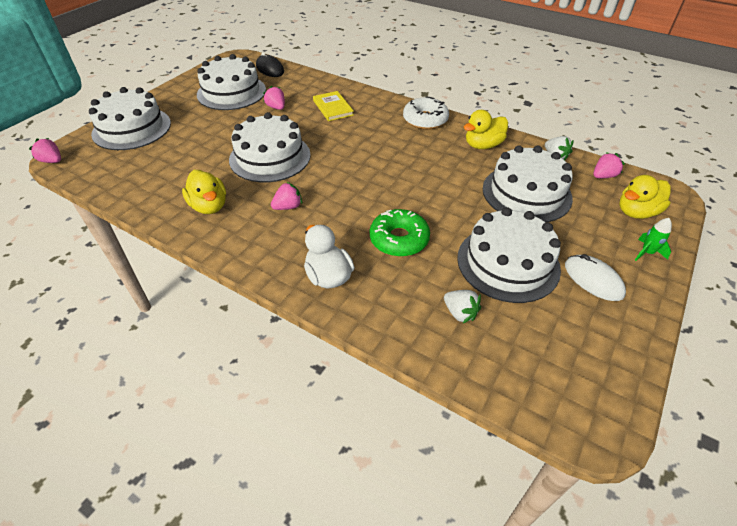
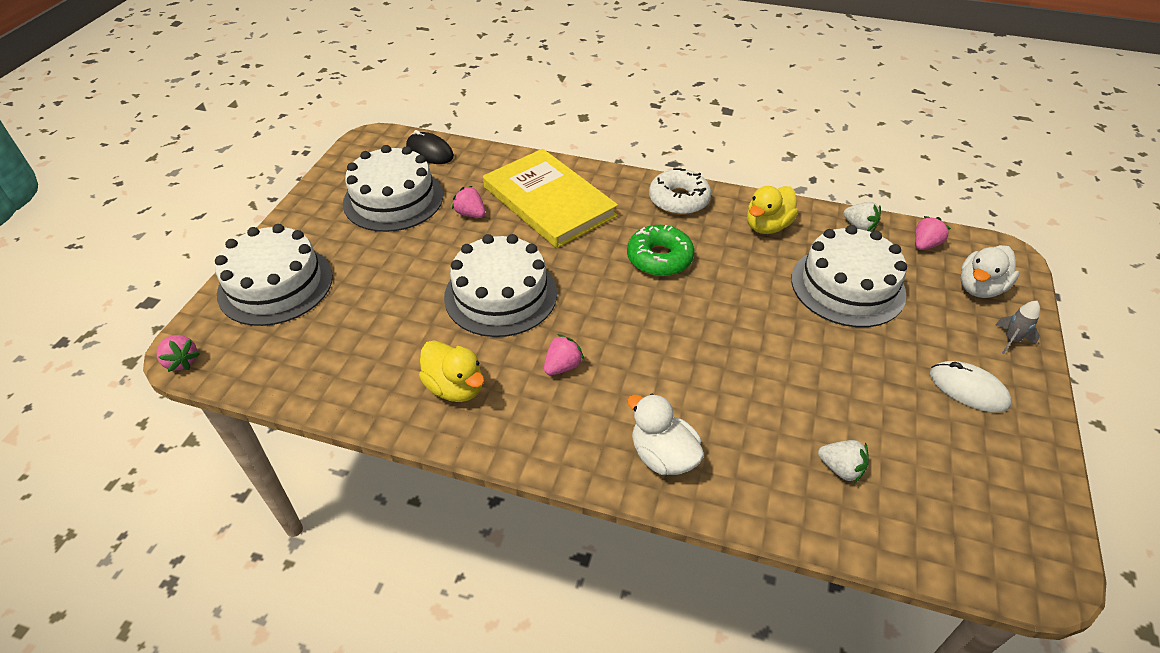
camera: 15 degrees left, 0 degrees up
pink strawberry [29,138,61,163] -> pink strawberry turned 150 degrees counterclockwise [157,335,200,372]
yellow book [313,91,354,121] -> yellow book [483,149,618,248], size x2.02
green donut [370,209,430,257] -> green donut moved to [627,225,694,276]
white cake [457,207,561,303] -> none
yellow duck [619,175,671,219] -> white duck [960,245,1020,298]
green rocket [635,218,672,261] -> grey rocket [996,301,1040,354]

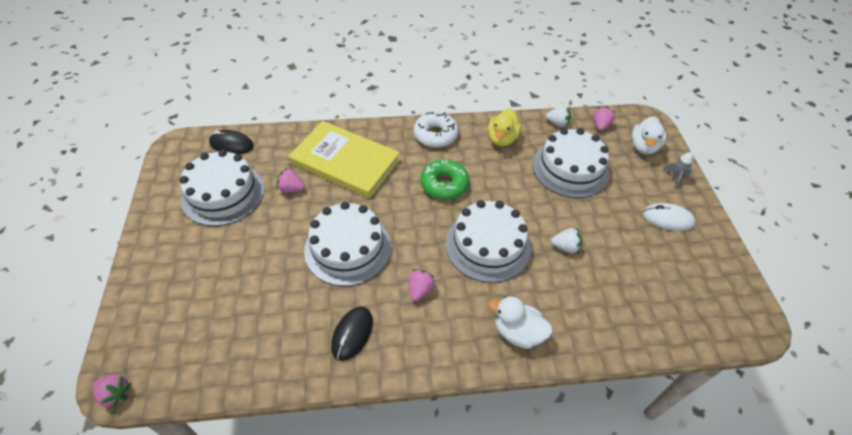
camera: 25 degrees left, 5 degrees up
white cake [215,224,333,326] -> white cake moved to [446,200,531,283]
yellow duck [419,341,485,402] -> black mouse [331,307,373,361]
white strawberry [818,440,869,484] -> white strawberry moved to [551,228,582,253]

